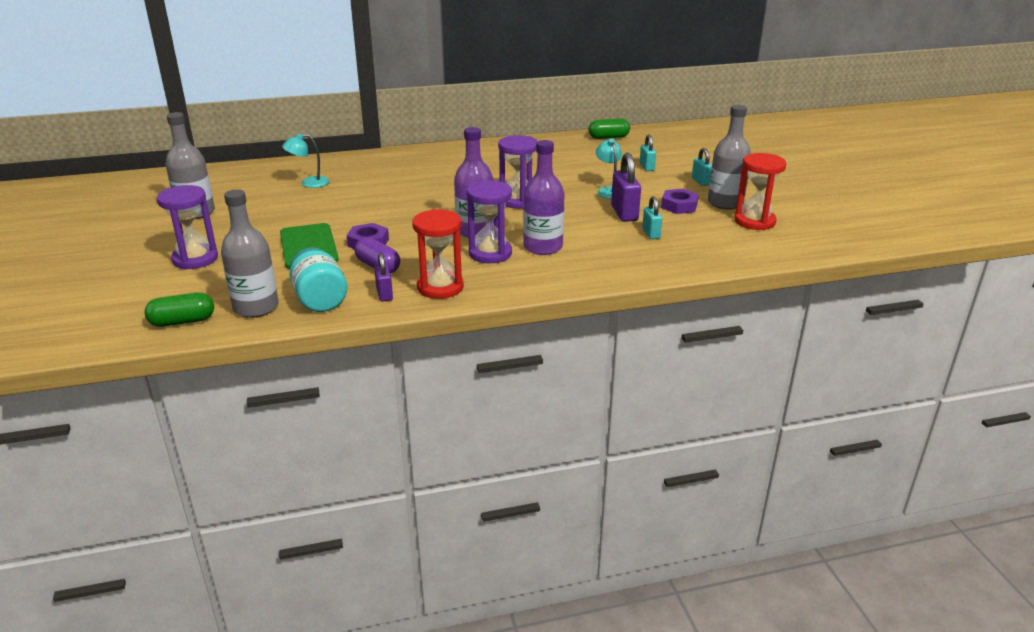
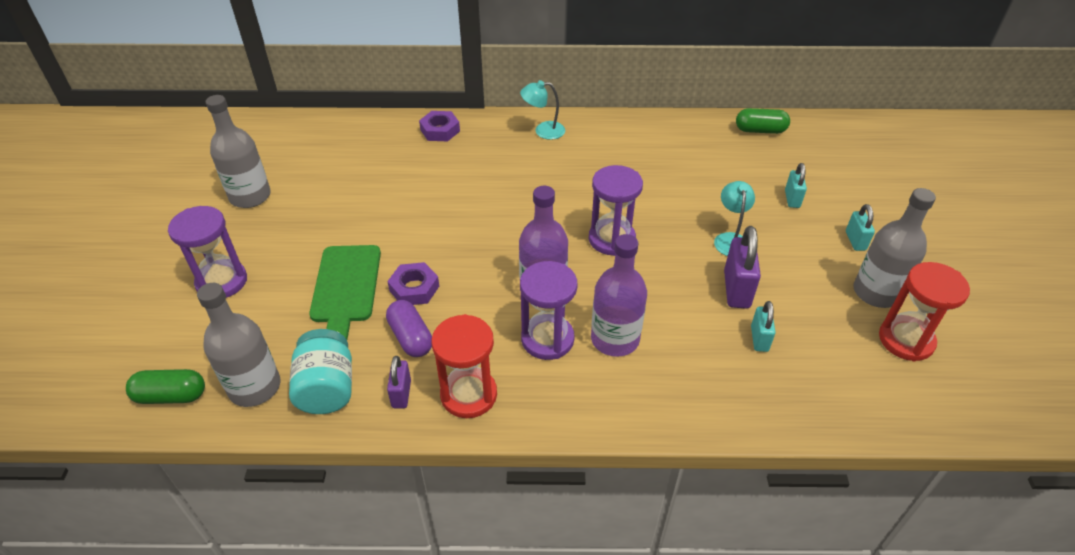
camera: 15 degrees right, 15 degrees up
turquoise lamp [282,134,329,188] -> turquoise lamp moved to [520,80,565,140]
purple nut [661,189,699,214] -> purple nut moved to [419,111,460,141]

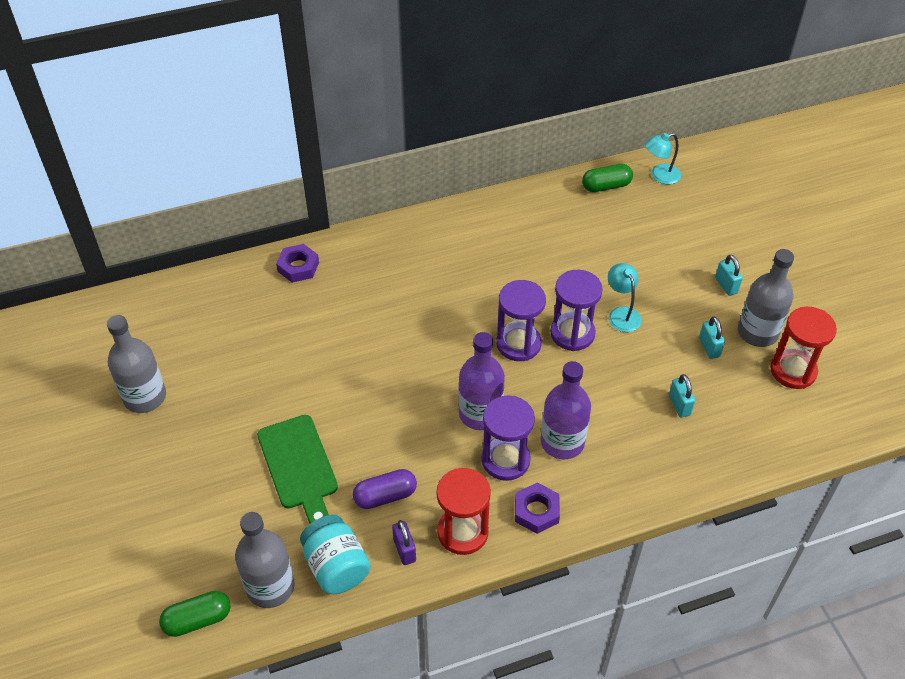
camera: 20 degrees left, 5 degrees up
purple hourglass [168,206,247,298] -> purple hourglass moved to [550,270,603,351]
purple capsule [386,300,432,357] -> purple capsule turned 60 degrees counterclockwise [353,469,417,509]
purple nut [387,262,439,305] -> purple nut moved to [515,482,560,534]
turquoise lamp [520,80,565,140] -> turquoise lamp moved to [645,133,681,184]
purple padlock [724,226,761,309] -> none
turquoise padlock [785,163,807,208] -> turquoise padlock moved to [699,316,725,359]

